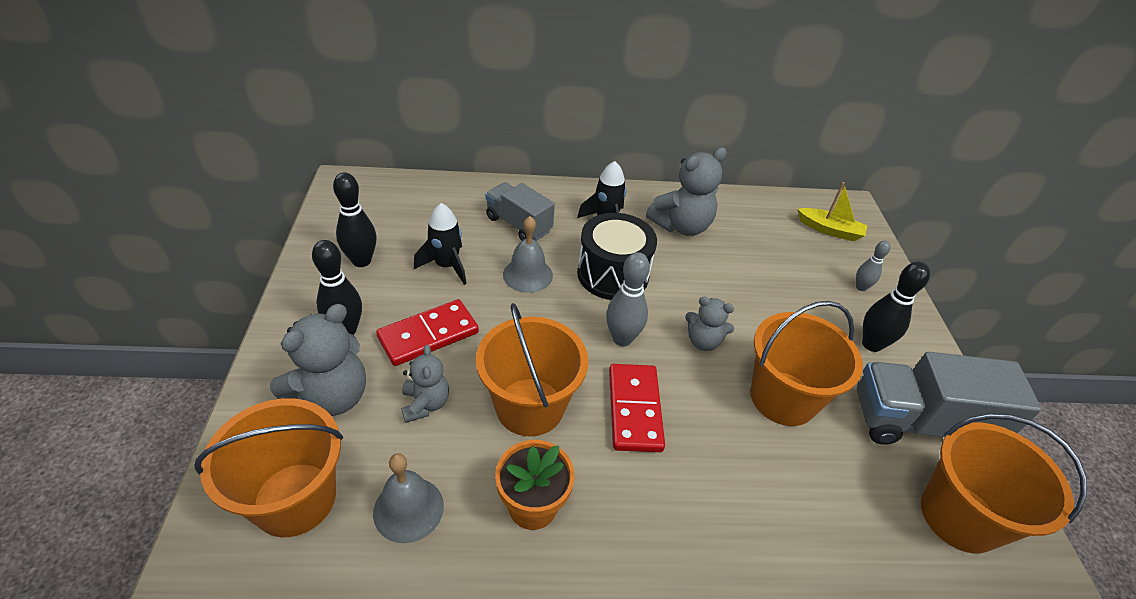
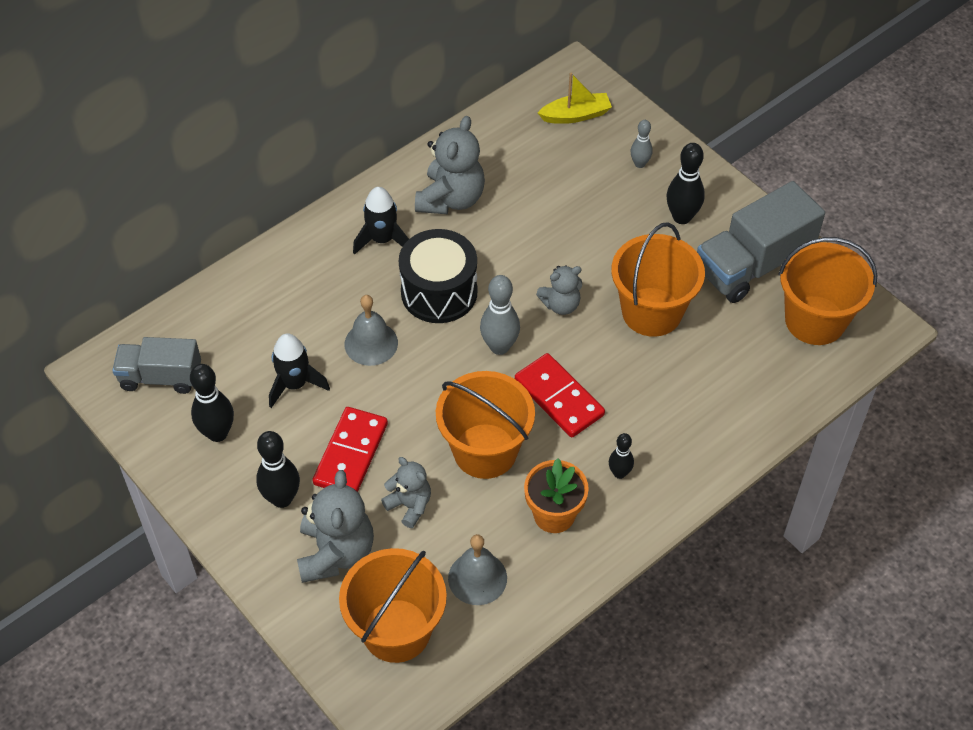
camera: 35 degrees left, 10 degrees up
grey truck [485,182,555,241] -> grey truck moved to [112,337,201,394]
none -> black bowling pin [609,433,634,479]

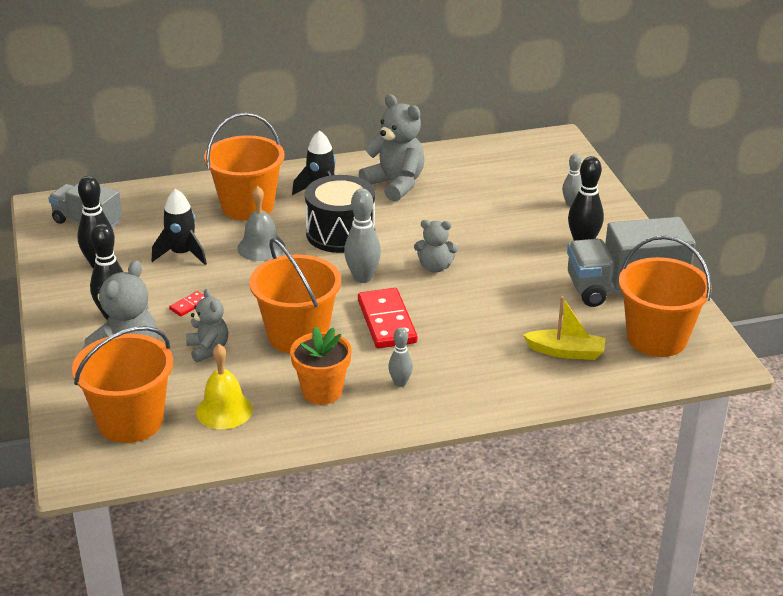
camera: 25 degrees right, 20 degrees down
red domino [313,407,388,492] -> red domino [169,291,205,316], size x0.44
grey teddy bear [415,116,485,214] -> grey teddy bear turned 90 degrees counterclockwise [359,94,425,202]
grey bell [448,534,507,605] -> yellow bell [196,344,253,429]
yellow boat [538,73,612,124] -> yellow boat moved to [523,296,606,360]
black bowling pin [609,433,634,479] -> grey bowling pin [388,327,413,387]
orange bucket [611,222,705,337] -> orange bucket moved to [204,113,285,221]

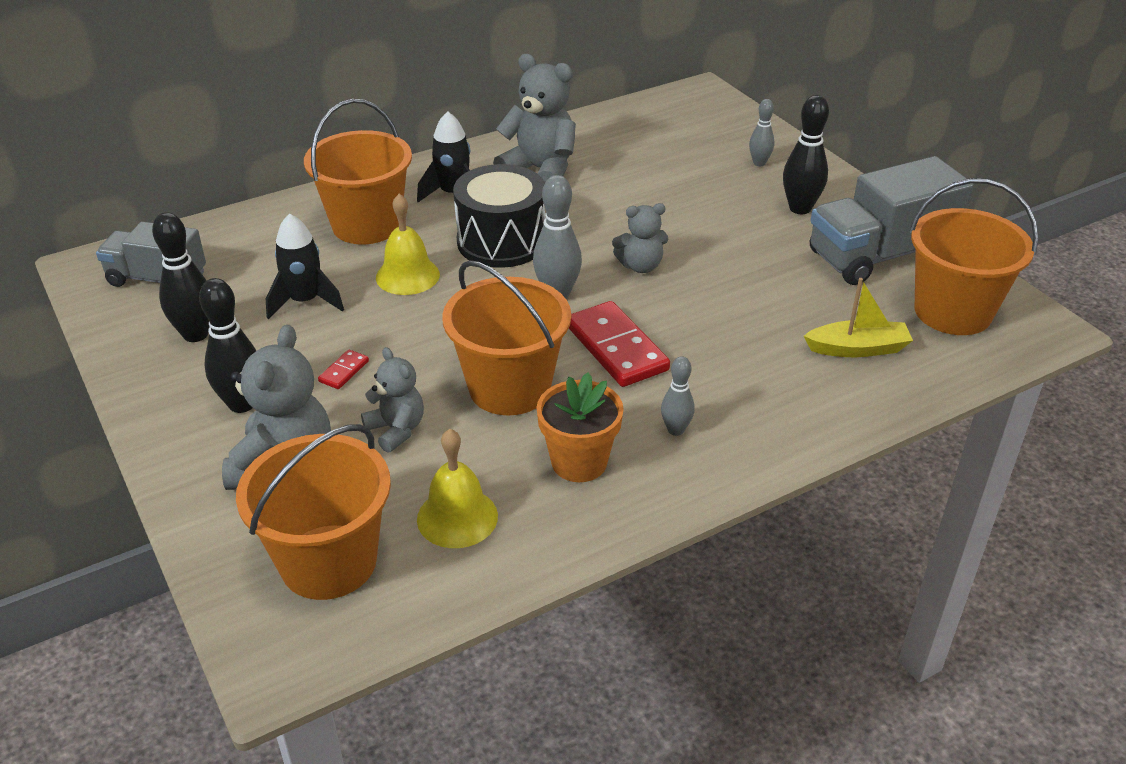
camera: 15 degrees left, 5 degrees up
grey bell [237,186,285,261] -> yellow bell [376,194,440,295]

